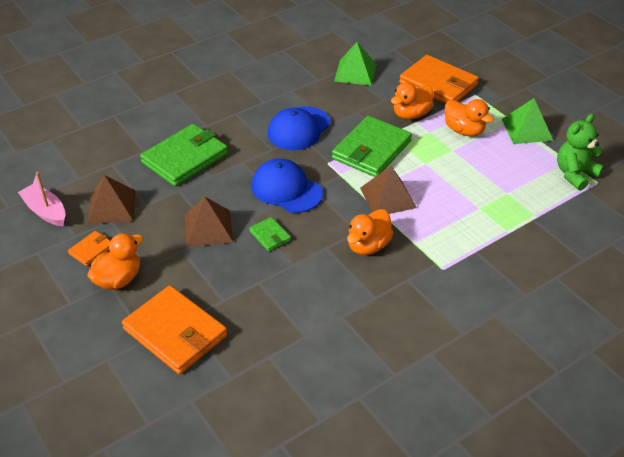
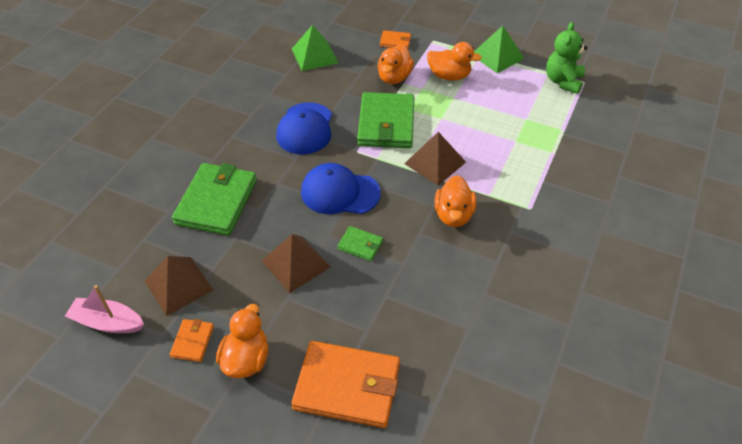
camera: 30 degrees left, 5 degrees up
orange wallet [399,55,479,104] -> orange wallet [380,31,411,49], size x0.46

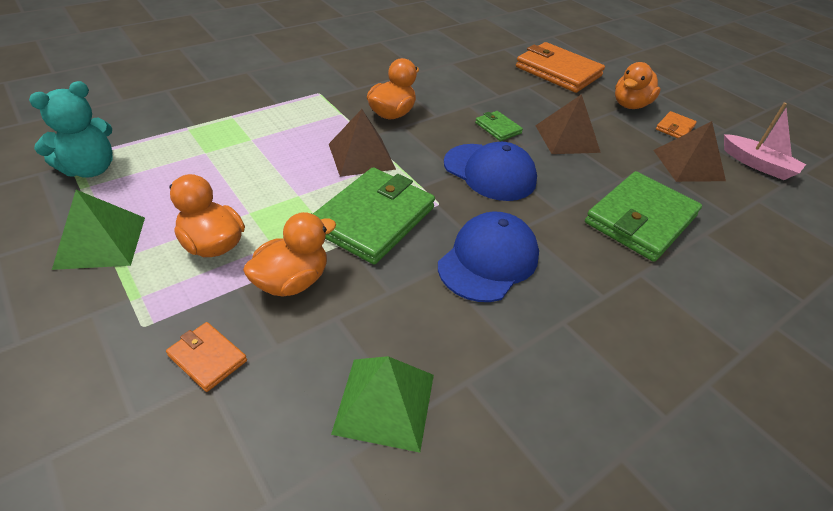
camera: 155 degrees left, 5 degrees down
green teddy bear [546,22,587,94] -> turquoise teddy bear [29,81,113,178]

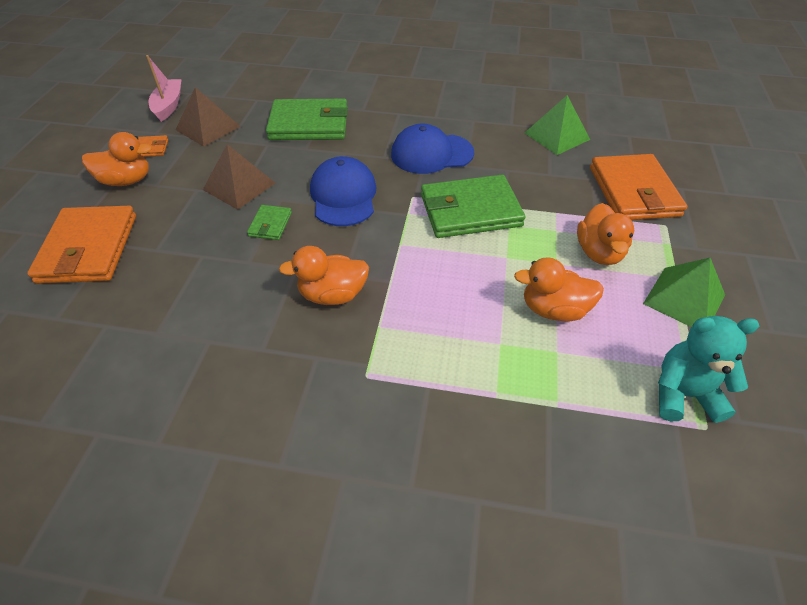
camera: 130 degrees left, 5 degrees up
orange wallet [166,322,247,392] -> orange wallet [590,154,687,220], size x2.16
orange duck [243,212,336,297] -> orange duck moved to [514,258,604,321]
brown pyramid [329,109,396,177] -> none

